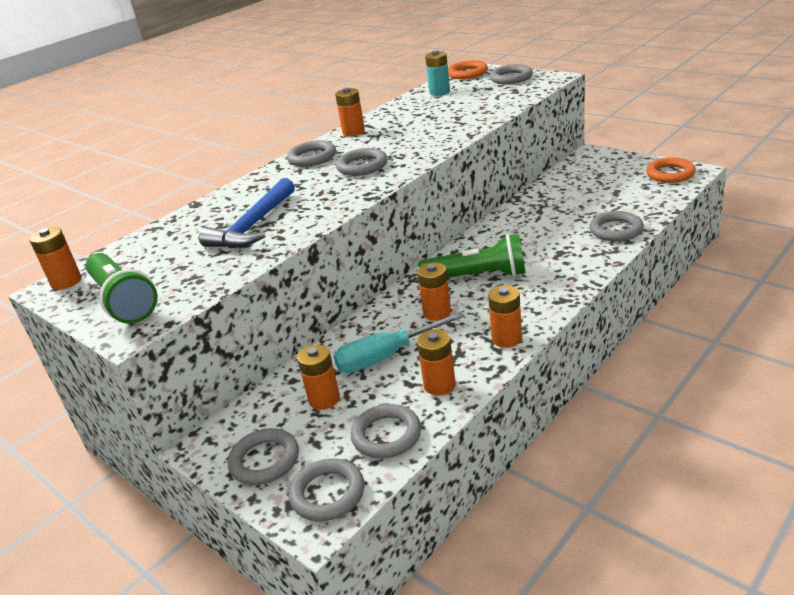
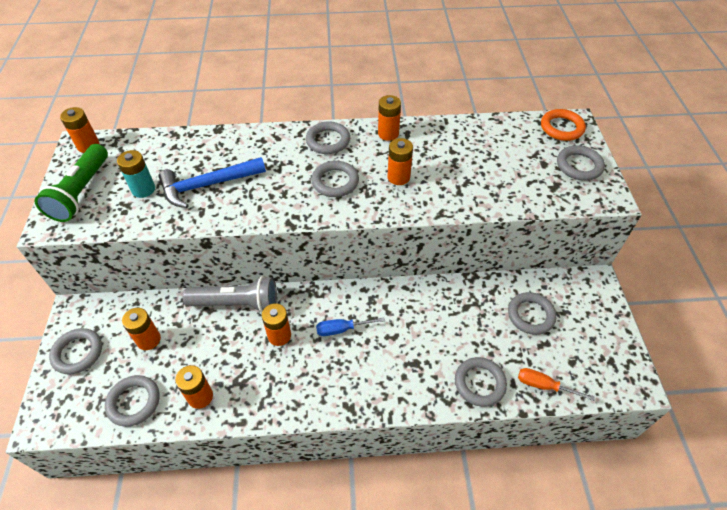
camera: 40 degrees right, 20 degrees up
grey ring [289,458,364,521] -> grey ring moved to [508,292,557,335]
turquoise screwdriver [334,311,465,373] -> none
green flashlight [418,234,526,278] -> blue screwdriver [316,317,385,336]
turquoise battery [425,50,450,96] -> turquoise battery moved to [117,150,155,198]
orange battery [488,285,522,348] -> orange battery moved to [388,138,413,185]
orange ring [646,157,696,183] -> none
none -> grey flashlight [183,276,277,313]
none -> orange screwdriver [518,368,595,401]

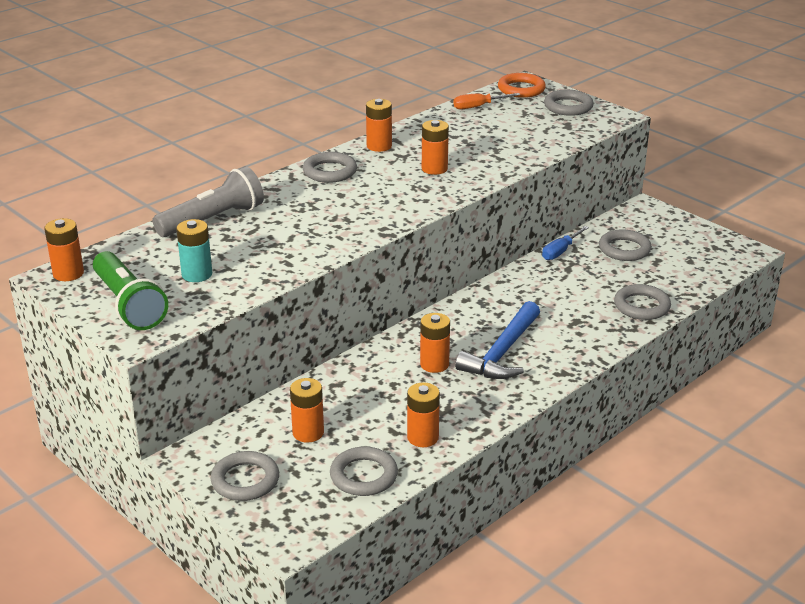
camera: 40 degrees left, 20 degrees down
blue hammer [159,157,266,208] -> blue hammer moved to [455,301,540,379]
grey flashlight [183,276,277,313] -> grey flashlight moved to [152,166,264,237]
grey ring [311,161,359,197] -> none
blue screwdriver [316,317,385,336] -> blue screwdriver moved to [542,226,589,260]
orange screwdriver [518,368,595,401] -> orange screwdriver moved to [453,93,520,109]

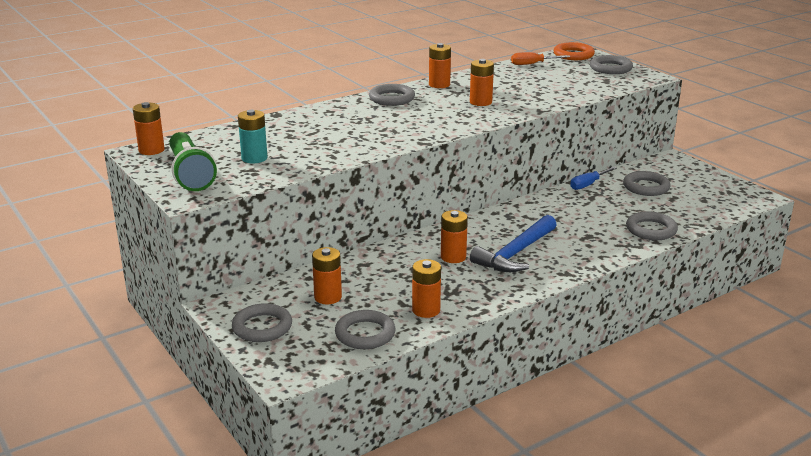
camera: 10 degrees right, 5 degrees down
grey flashlight [152,166,264,237] -> none

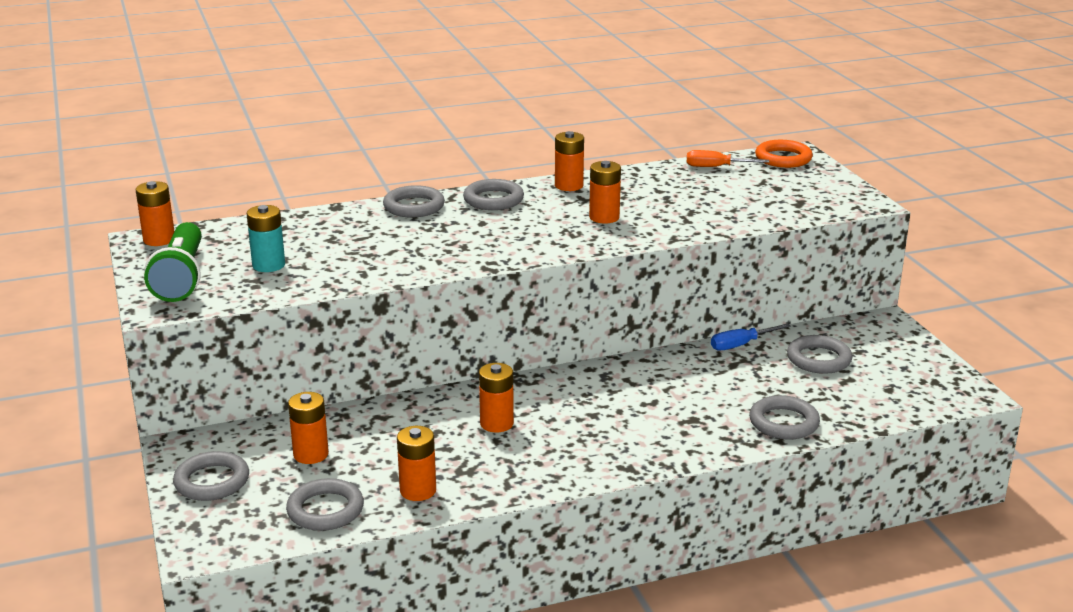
camera: 15 degrees right, 0 degrees up
blue hammer [470,215,557,272] -> none
grey ring [590,55,633,74] -> grey ring moved to [383,185,445,218]

